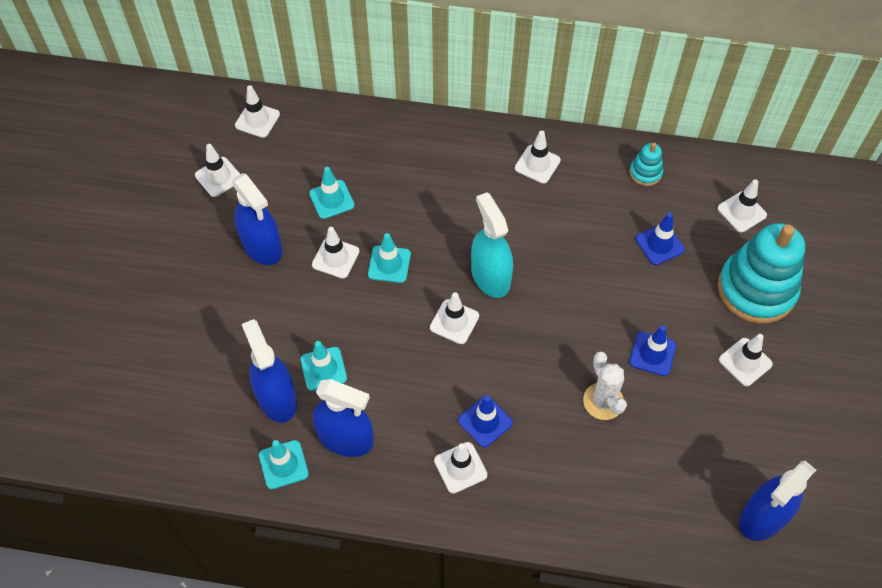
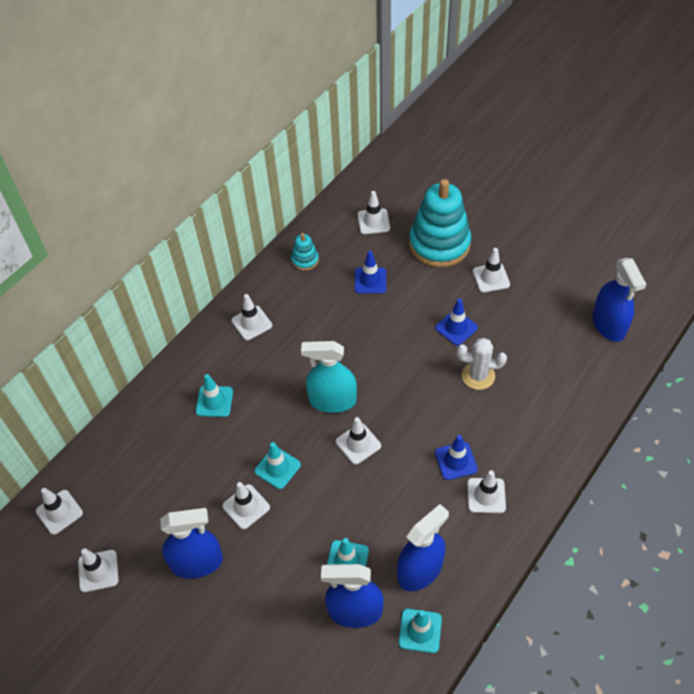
camera: 60 degrees left, 5 degrees down
turquoise traffic cone [309,167,355,219] -> turquoise traffic cone moved to [196,374,233,417]

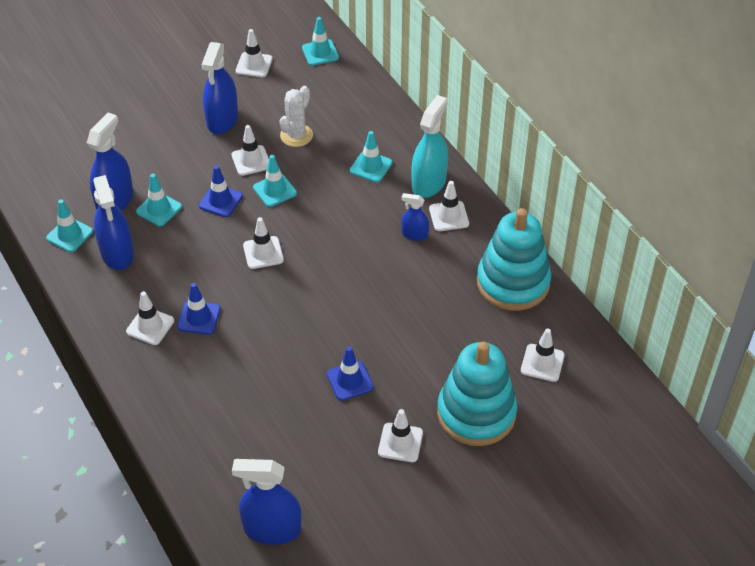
camera: 110 degrees right, 5 degrees down
white traffic cone [36,488,83,535] -> turquoise traffic cone [302,17,339,66]
turquoise stacking toy [291,233,319,271] -> turquoise stacking toy [477,208,551,311], size x2.25
turquoise spray bottle [301,341,357,413] -> turquoise spray bottle moved to [411,95,448,198]
blue traffic cone [355,251,386,294] -> blue traffic cone moved to [199,165,243,217]
white cactus [457,338,507,390] -> white cactus moved to [279,86,313,147]
none -> blue spray bottle [401,193,429,241]

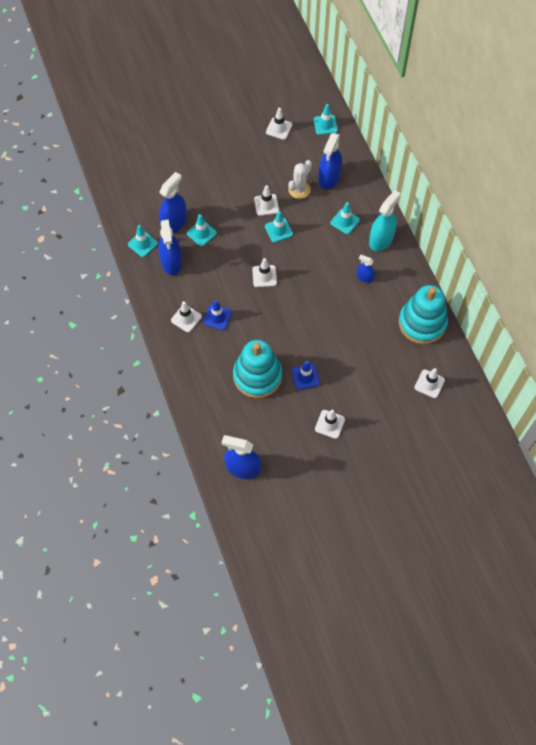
camera: 10 degrees right, 15 degrees up
blue traffic cone [199,165,243,217] -> none
blue spray bottle [202,42,238,134] -> blue spray bottle moved to [318,133,342,189]
white traffic cone [429,181,469,231] -> none
turquoise stacking toy [437,342,517,446] -> turquoise stacking toy moved to [233,340,282,398]

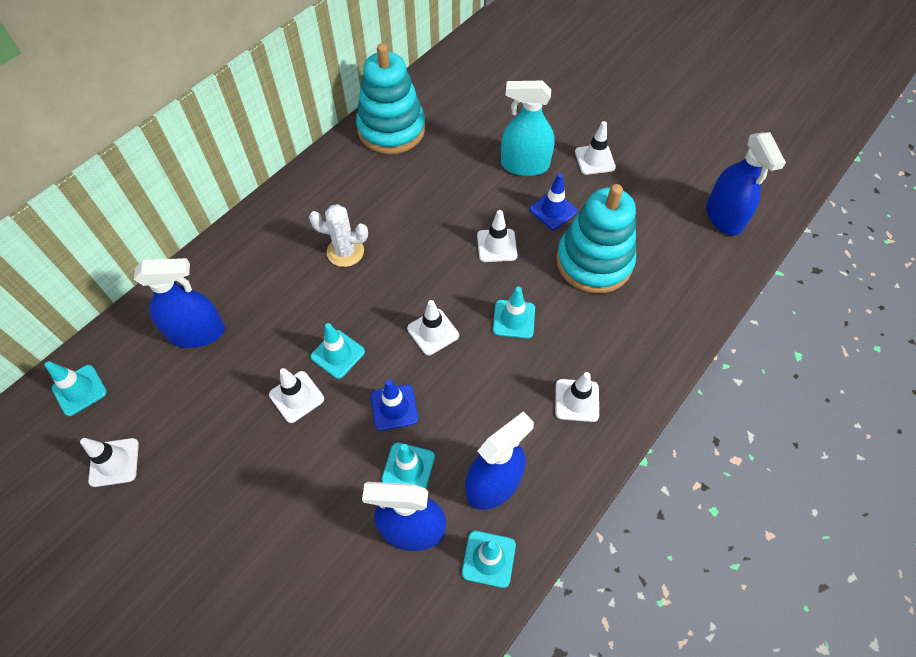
camera: 120 degrees left, 5 degrees down
blue traffic cone [203,300,232,330] -> blue traffic cone moved to [371,379,418,431]
white cactus [288,160,312,199] -> white cactus moved to [309,204,368,267]
turquoise traffic cone [330,202,360,234] -> turquoise traffic cone moved to [493,287,535,339]
blue spray bottle [357,255,375,283] -> none
turquoise spray bottle [369,190,401,251] -> turquoise spray bottle moved to [501,81,555,176]
white traffic cone [414,368,445,398] -> white traffic cone moved to [477,210,517,262]

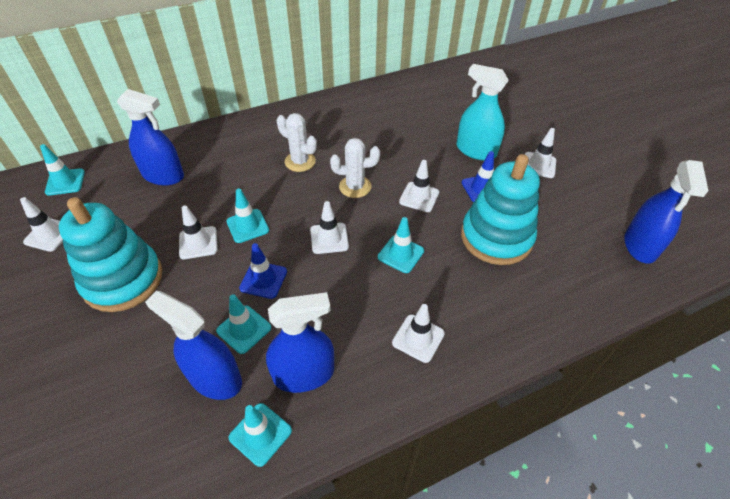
camera: 25 degrees right, 10 degrees down
turquoise stacking toy [356,43,425,154] -> turquoise stacking toy moved to [59,197,162,312]
none -> white cactus [330,138,380,198]

